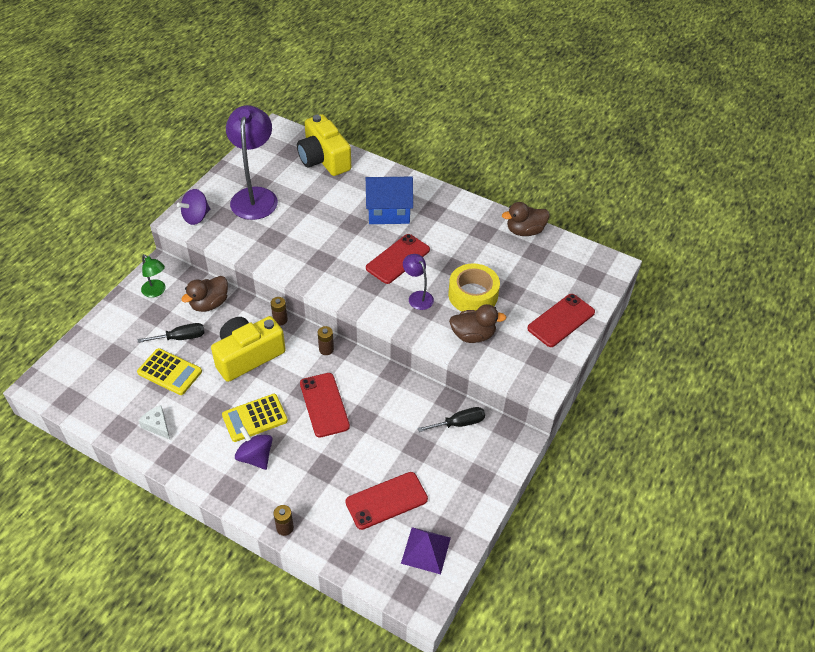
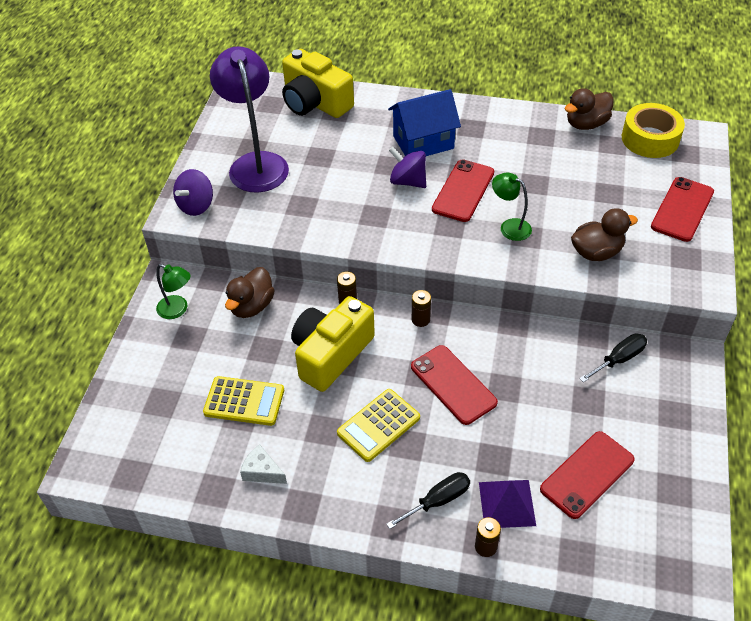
camera: 15 degrees left, 0 degrees up
black screwdriver [138,323,205,343] -> black screwdriver moved to [386,472,470,529]
purple spinning top [235,426,273,470] -> purple spinning top moved to [389,147,426,188]
purple pyramid [401,527,451,574] -> purple pyramid moved to [479,480,536,528]
purple lamp [403,254,434,310] -> green lamp [492,173,532,241]
yellow tape [448,263,500,311] -> yellow tape moved to [622,103,685,158]

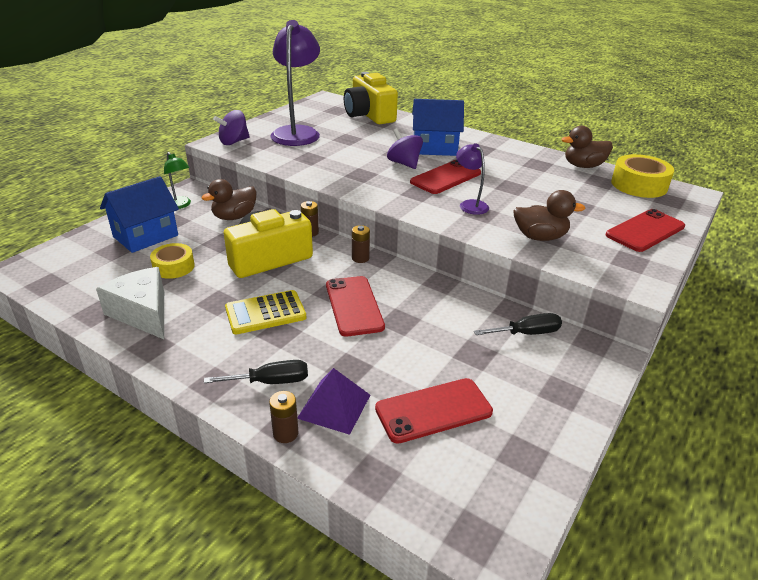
camera: 20 degrees right, 15 degrees down
yellow calculator [203,376,284,426] -> yellow tape [150,243,195,279]
white cheese [240,444,287,484] -> white cheese [96,267,164,339], size x1.85
green lamp [492,173,532,241] -> purple lamp [456,143,489,215]
none -> blue house [100,176,179,253]

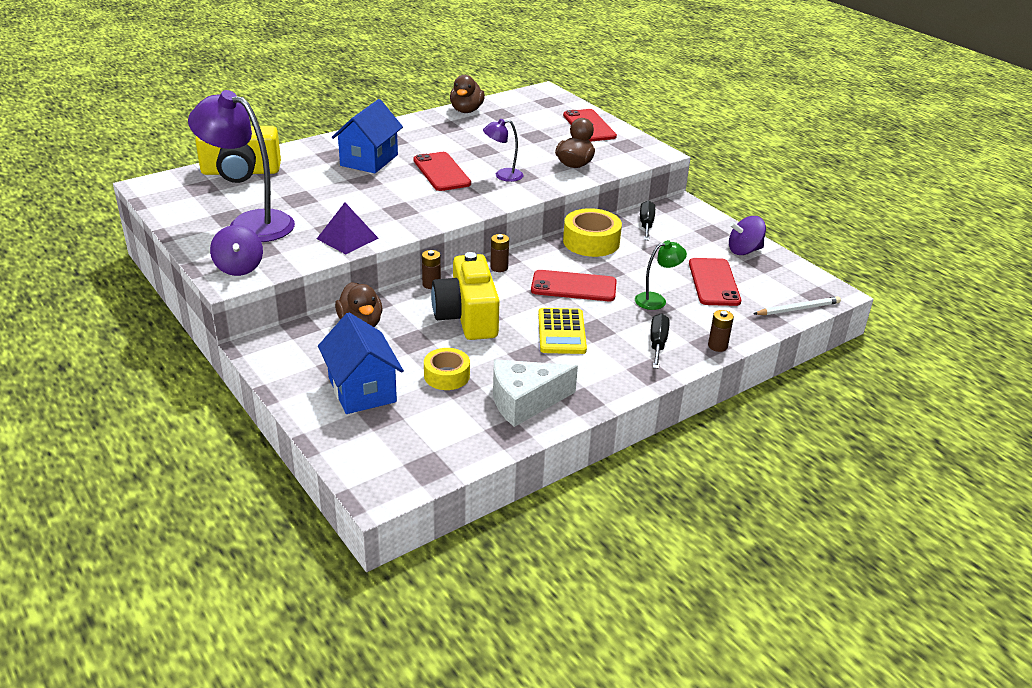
camera: 70 degrees left, 0 degrees up
green lamp [164,152,191,209] -> green lamp moved to [635,240,687,310]
purple pyramid [297,368,370,435] -> purple pyramid moved to [317,203,379,254]
purple spinning top [387,128,423,169] -> purple spinning top moved to [729,216,766,255]
yellow tape [611,154,674,198] -> yellow tape moved to [563,208,622,257]
none -> white pencil [753,296,841,315]

